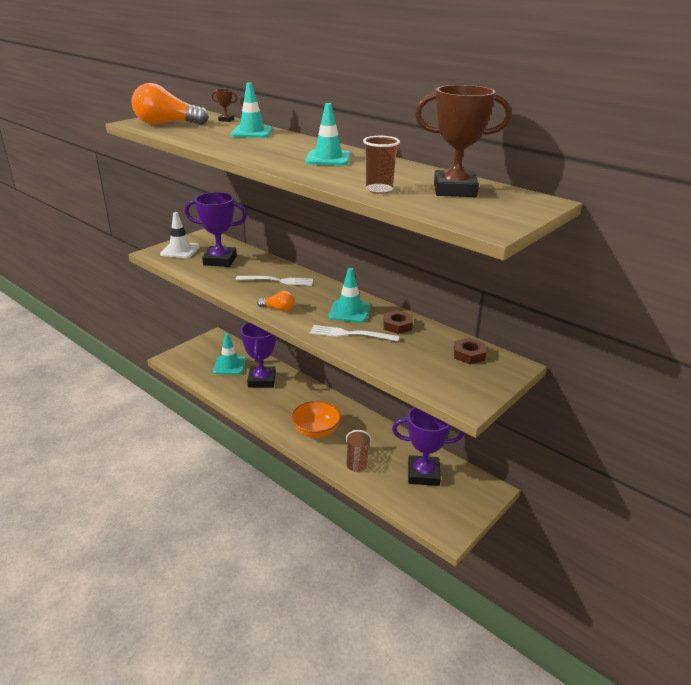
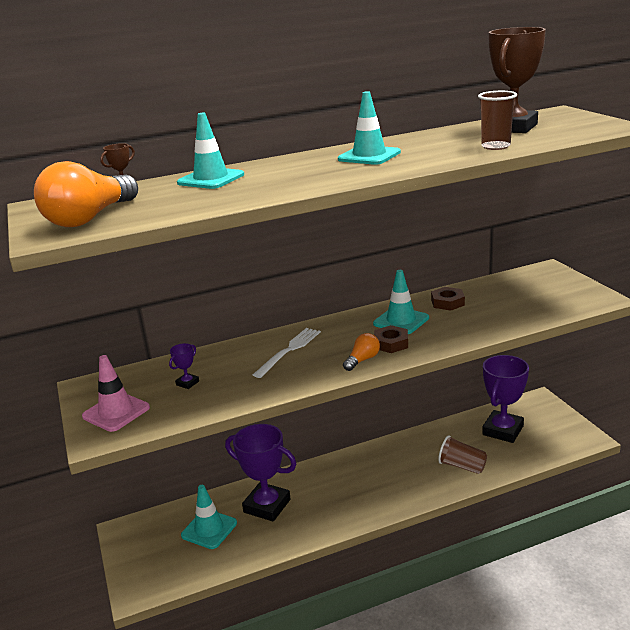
camera: 60 degrees left, 5 degrees down
white traffic cone [160,212,200,258] -> pink traffic cone [82,355,150,432]
purple trophy [185,192,247,267] -> purple trophy [169,343,199,389], size x0.41
orange bowl [291,401,341,438] -> none
white fork [310,325,399,341] -> none
brown nut [454,338,486,364] -> brown nut moved to [374,325,408,353]

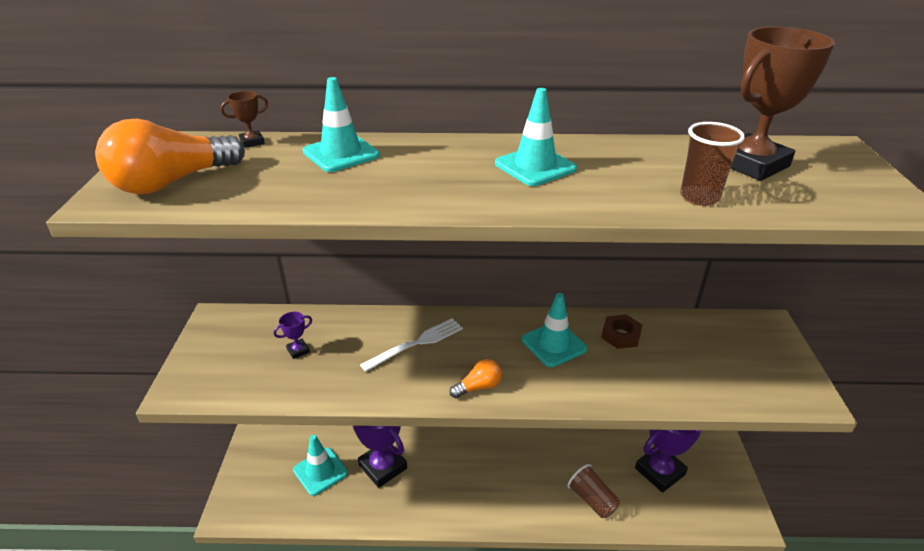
camera: 20 degrees right, 10 degrees up
pink traffic cone [82,355,150,432] -> none
brown nut [374,325,408,353] -> none

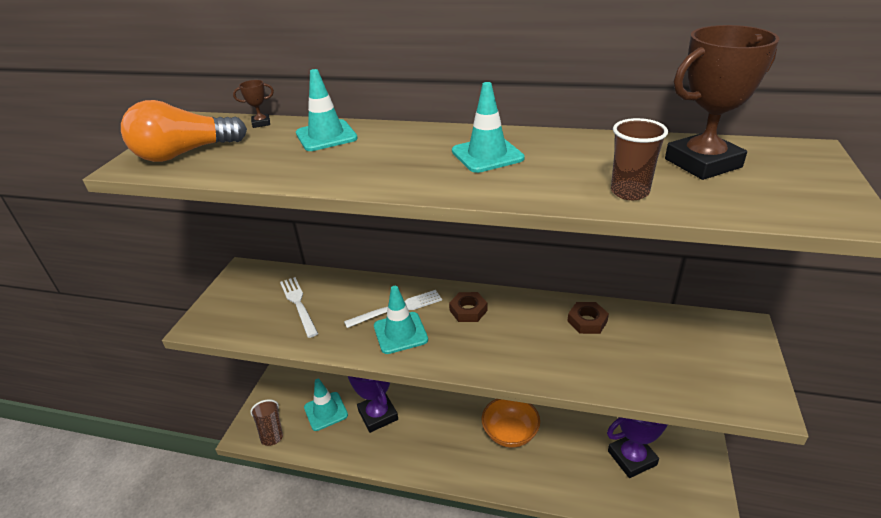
camera: 15 degrees right, 0 degrees up
purple trophy [273,312,312,359] -> white fork [280,277,318,338]
orange light bulb [450,359,502,398] -> none
turquoise traffic cone [522,293,587,367] -> turquoise traffic cone moved to [374,286,428,354]
brown cup [567,464,620,518] -> brown cup moved to [250,399,283,446]
none -> brown nut [449,292,487,322]
none -> orange bowl [482,399,540,448]

